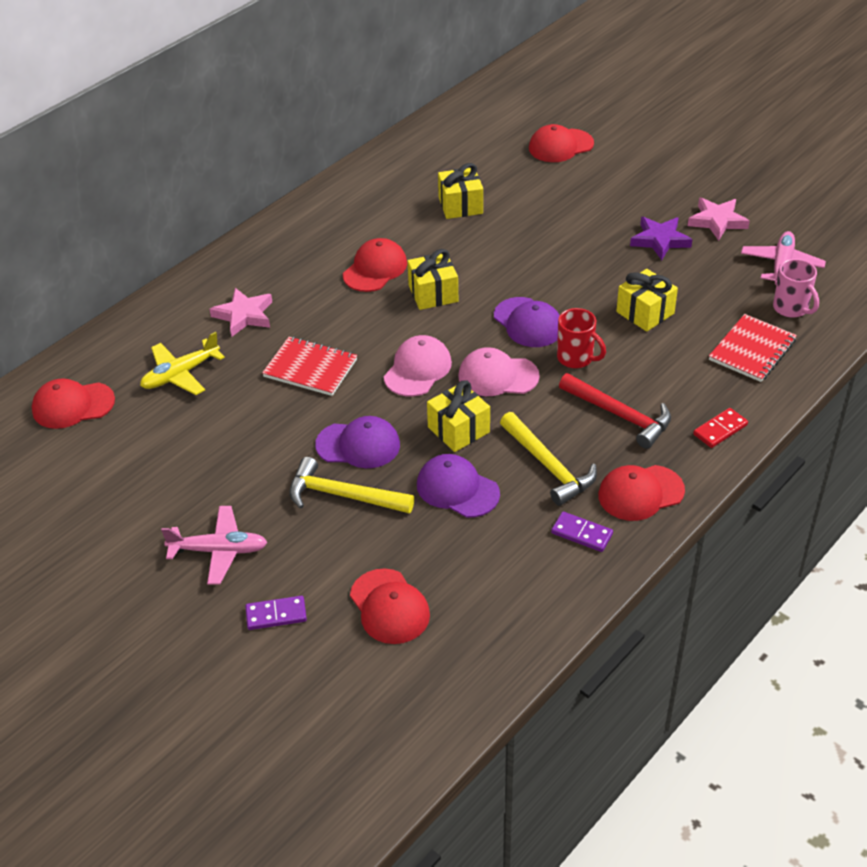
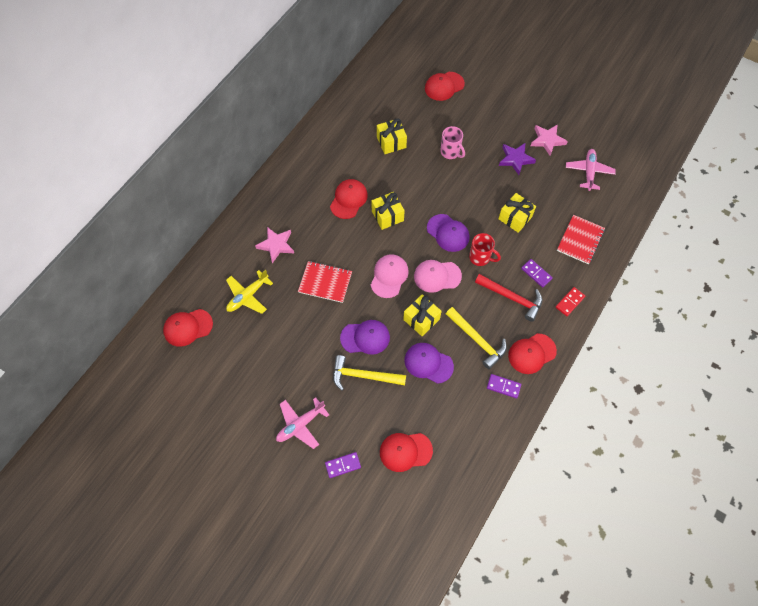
camera: 10 degrees left, 20 degrees up
pink plane [161,506,268,585] -> pink plane turned 150 degrees clockwise [276,397,329,449]
red cap [350,568,430,644] -> red cap turned 120 degrees clockwise [380,433,433,472]
pink mug [773,259,819,318] -> pink mug moved to [440,126,465,159]
none -> purple domino [521,259,553,288]

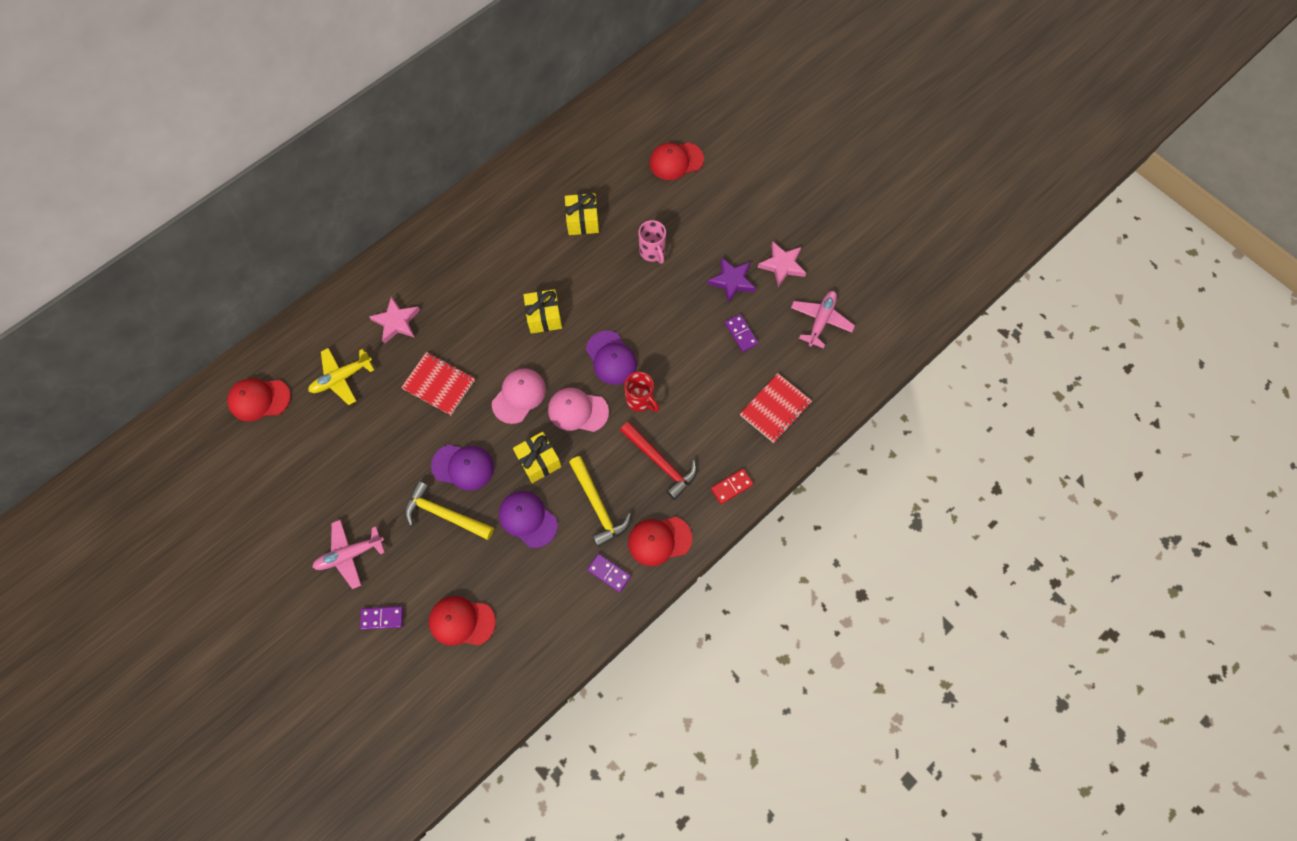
camera: 15 degrees right, 5 degrees up
red cap [330,179,368,219] -> none
yellow gift [499,193,536,233] -> none
purple domino [521,259,553,288] -> purple domino moved to [725,314,758,352]

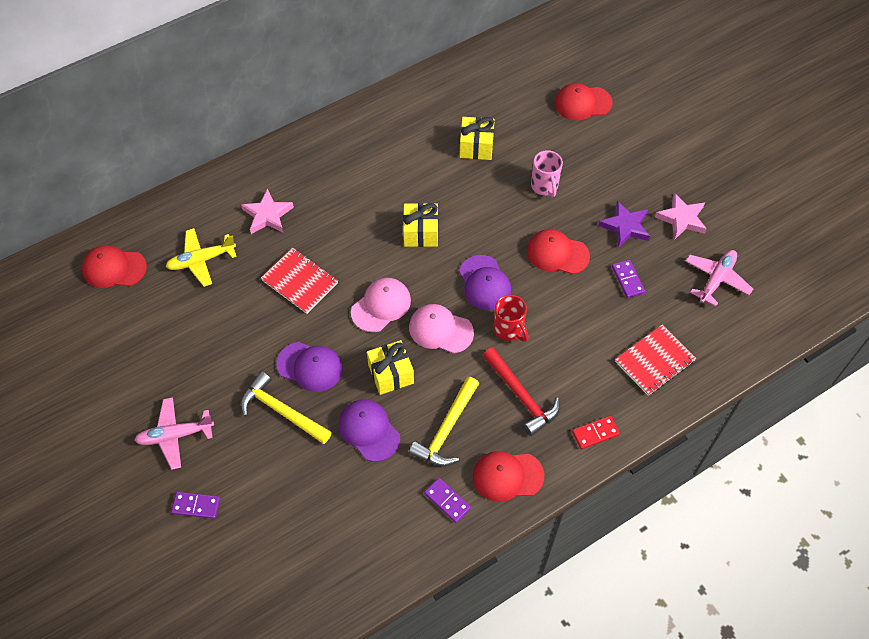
camera: 10 degrees right, 10 degrees down
red cap [429,596,496,645] -> red cap moved to [527,229,590,274]
yellow hammer [569,456,631,547] -> yellow hammer turned 45 degrees clockwise [409,376,479,466]

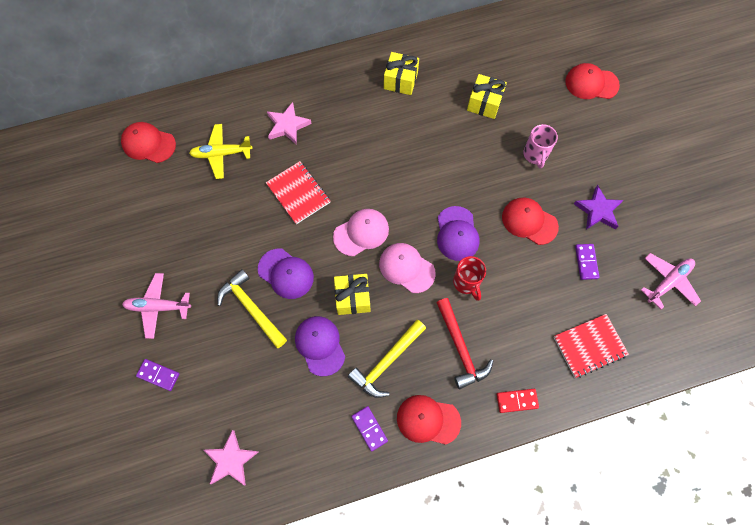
camera: 15 degrees right, 10 degrees up
yellow gift [403,203,438,247] -> yellow gift moved to [384,52,419,95]
pink star [655,193,707,240] -> pink star moved to [204,430,258,485]

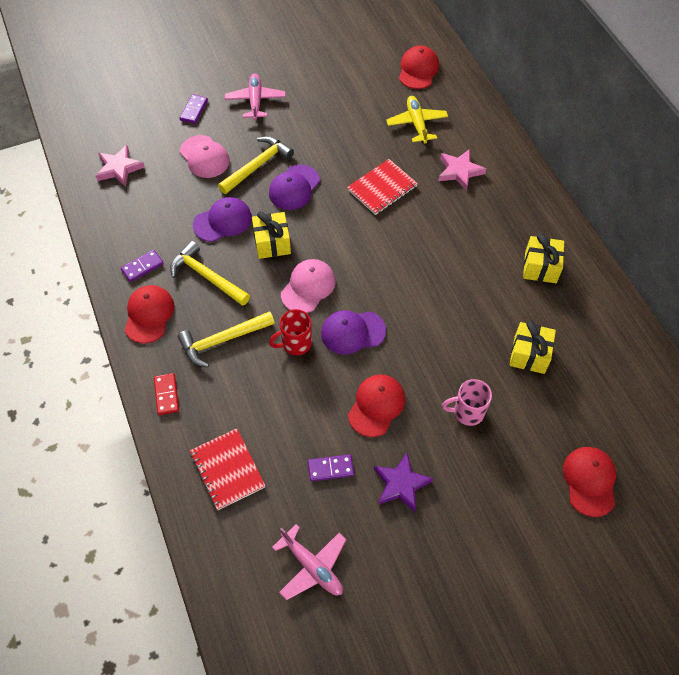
camera: 85 degrees right, 10 degrees down
pink cap [333,209,389,256] -> pink cap moved to [180,135,230,178]
red hammer [437,298,493,389] -> yellow hammer [178,311,275,368]

